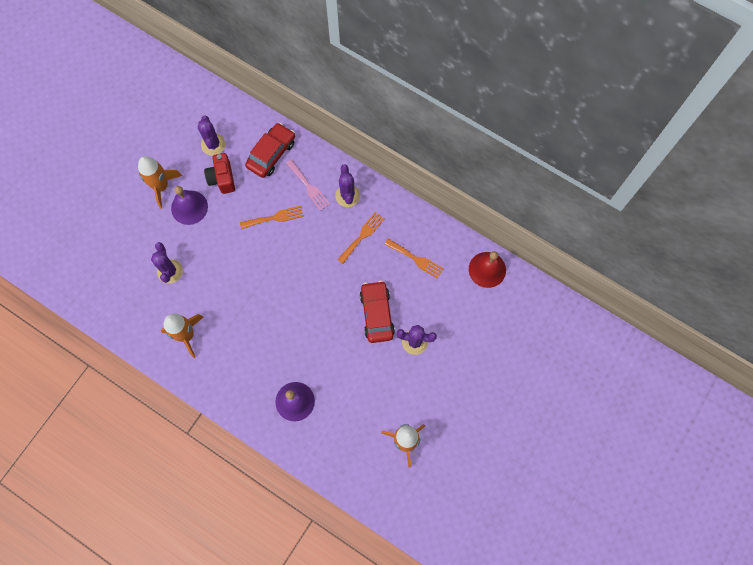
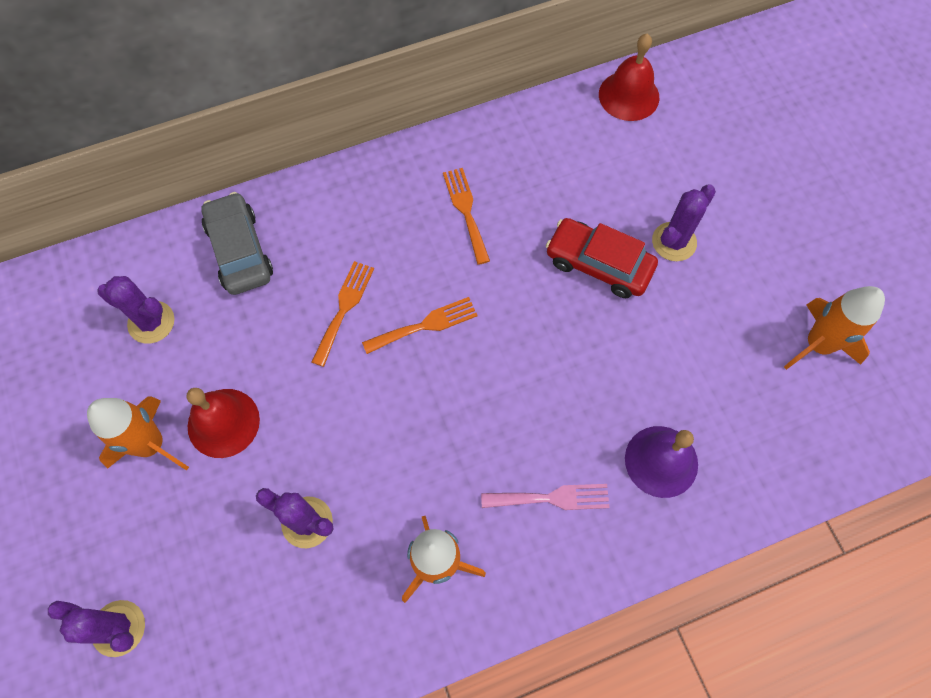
camera: 55 degrees left, 5 degrees down
purple bell [171,186,208,225] -> red bell [187,388,260,458]
red camera [204,153,235,194] -> none
red car [245,123,295,178] -> grey car [201,192,273,295]
pink fork [286,159,330,211] -> pink fork moved to [481,484,610,510]
purple cactus [335,165,360,207] -> purple cactus moved to [48,600,145,657]
orange fork [385,238,444,279] -> orange fork moved to [362,297,478,354]

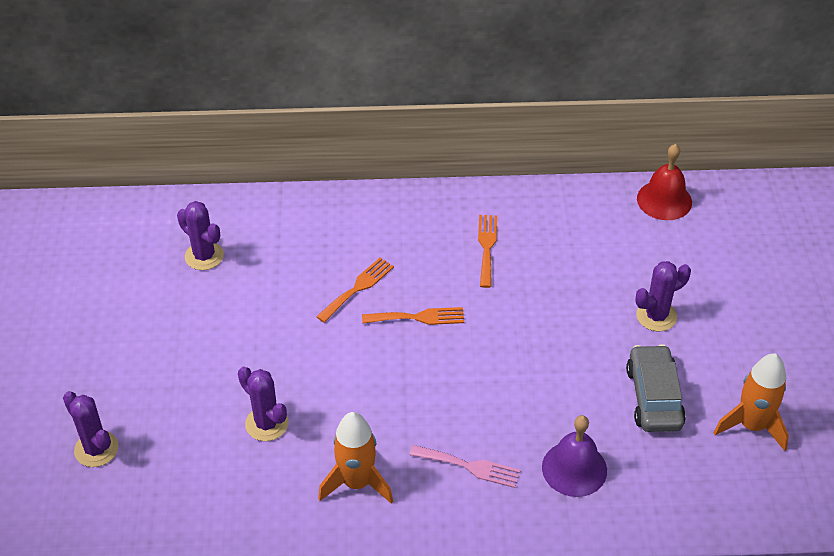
camera: 20 degrees right, 20 degrees down
orange rocket [87,396,189,471] -> none
red bell [187,388,260,458] -> none
grey car [201,192,273,295] -> grey car moved to [626,344,686,432]
red car [546,218,658,298] -> none

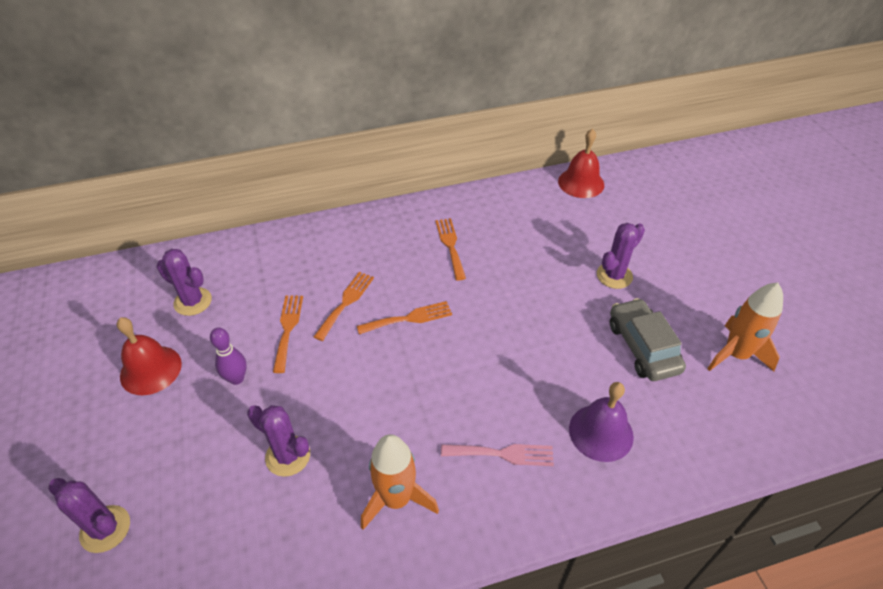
camera: 15 degrees left, 0 degrees up
none -> red bell [117,317,182,395]
none -> purple bowling pin [210,328,247,385]
none -> orange fork [273,296,303,373]

